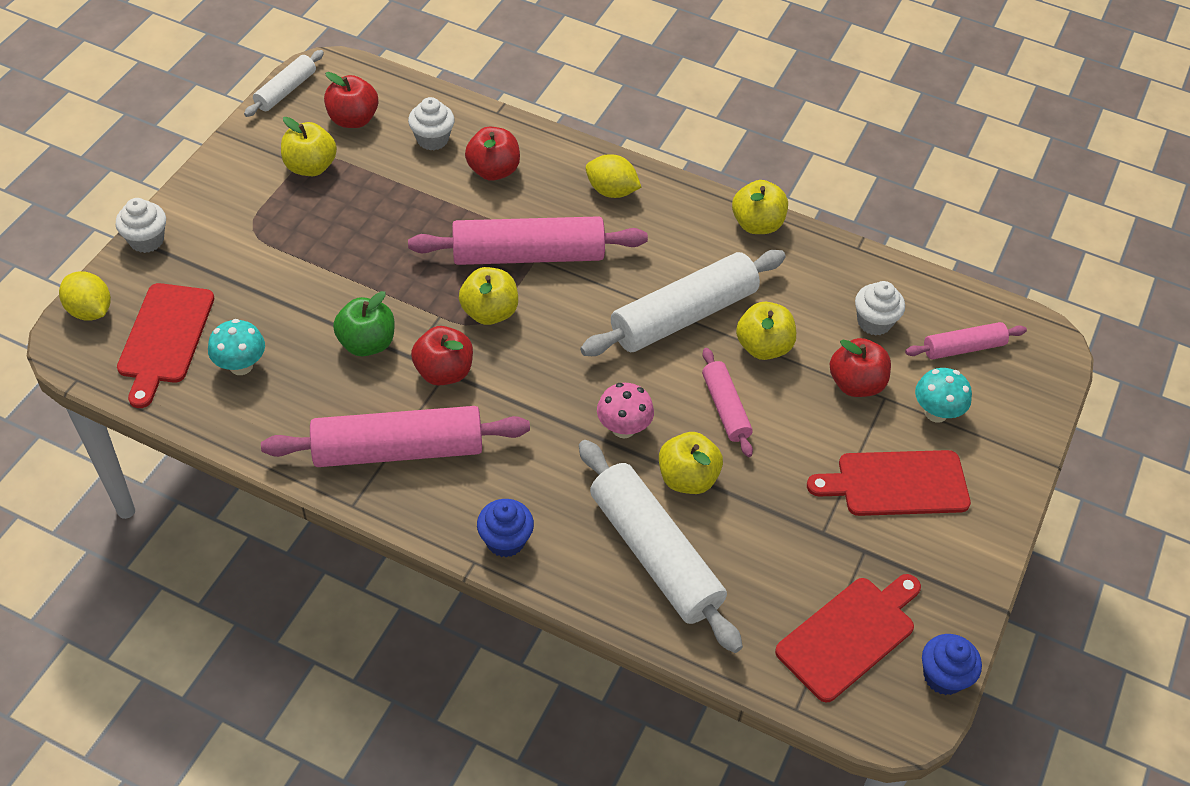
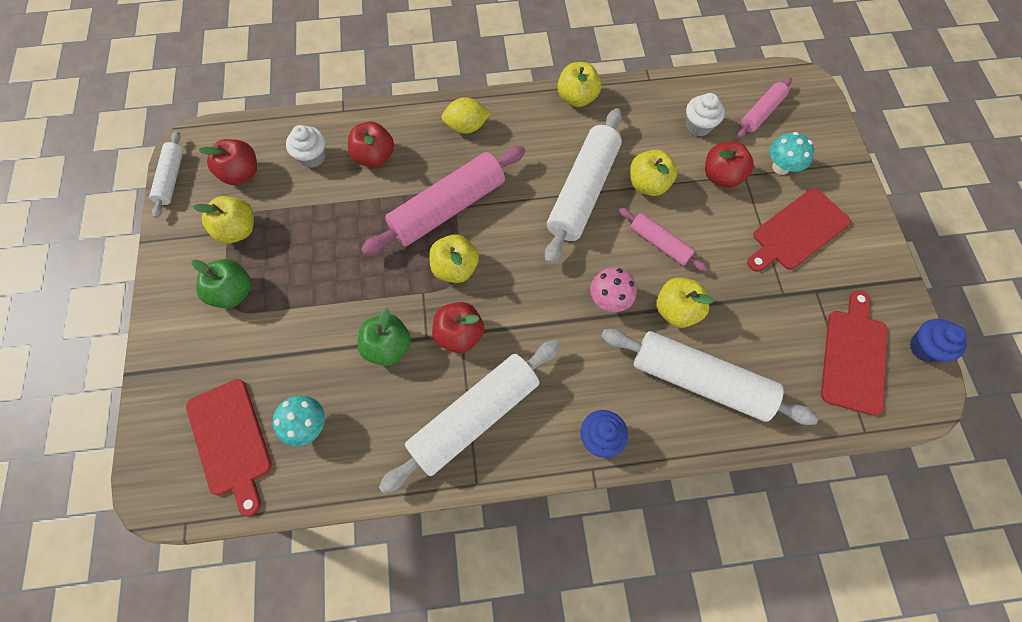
camera: 30 degrees left, 15 degrees up
yellow lemon [59,271,111,321] -> none
white cupcake [116,198,166,253] -> none
pink rolling pin [261,406,530,467] -> white rolling pin [379,340,560,494]
none -> green apple [191,259,251,309]

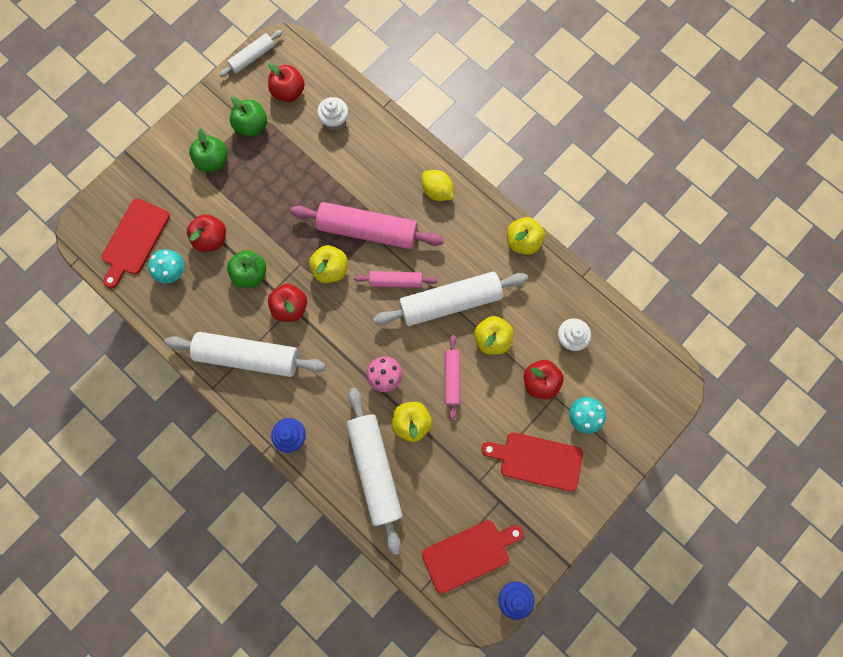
camera: 50 degrees right, 10 degrees up
yellow apple [193,196,254,244] -> green apple [230,96,267,137]
red apple [348,122,394,168] -> red apple moved to [187,214,226,252]
pink rolling pin [737,78,792,138] -> pink rolling pin moved to [354,271,438,288]

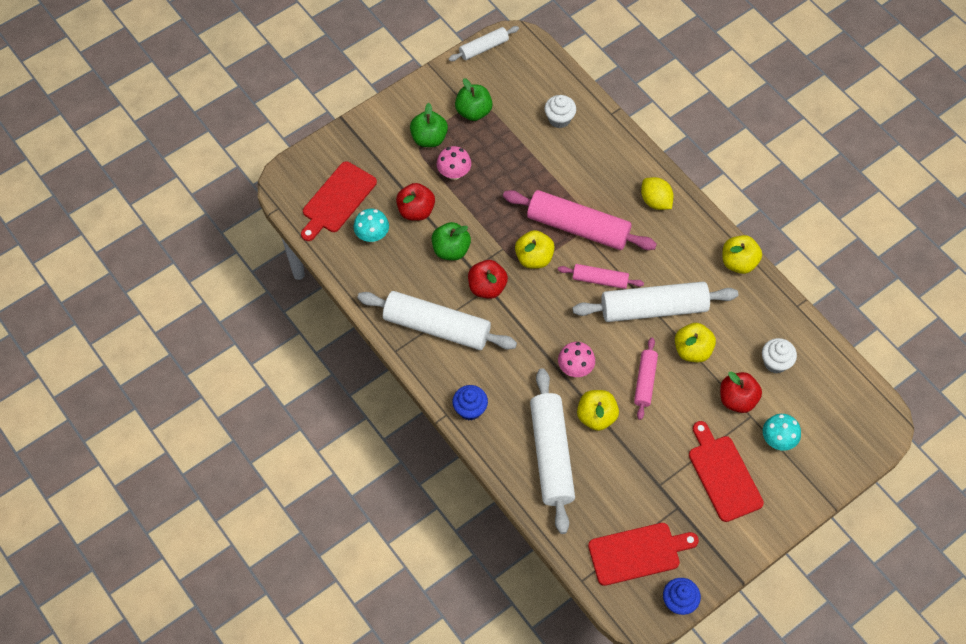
camera: 10 degrees right, 15 degrees down
red apple [268,63,305,102] -> none
red cutting board [481,432,583,492] -> red cutting board turned 45 degrees clockwise [689,421,764,522]
none -> pink mushroom [437,146,471,180]

